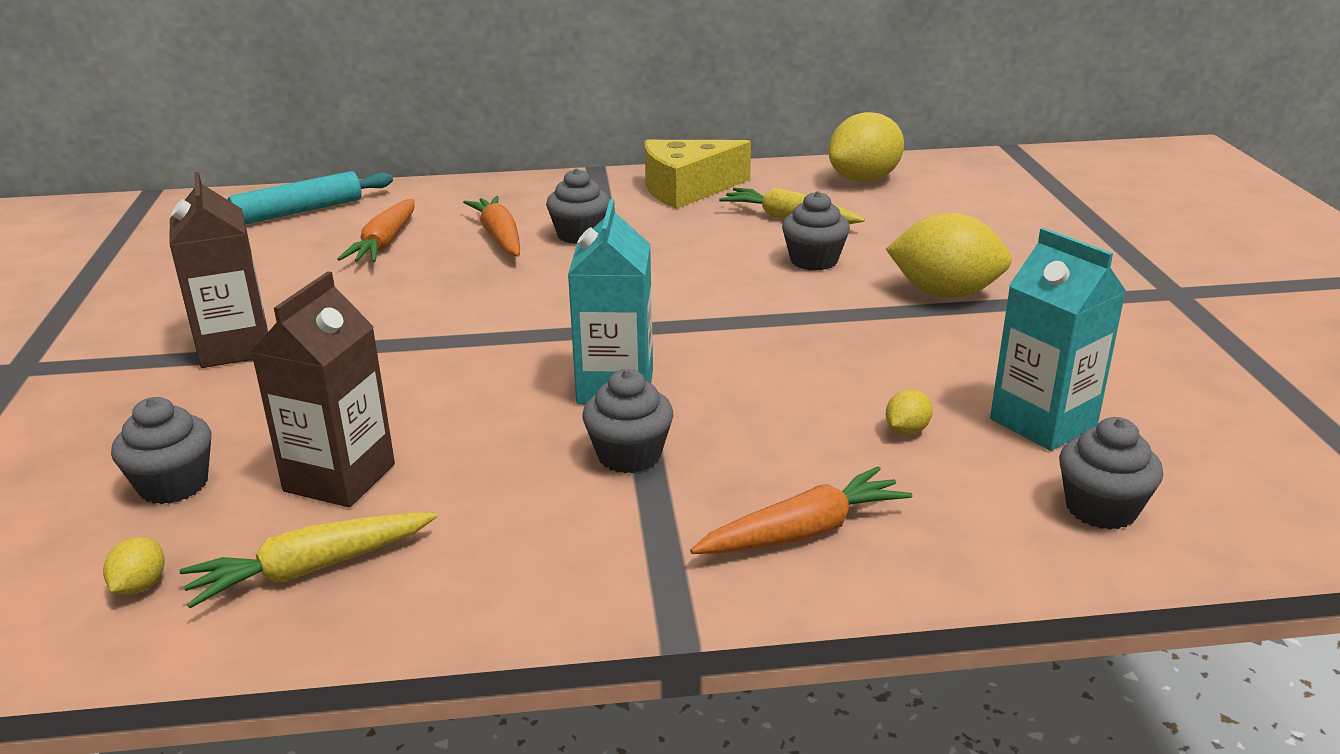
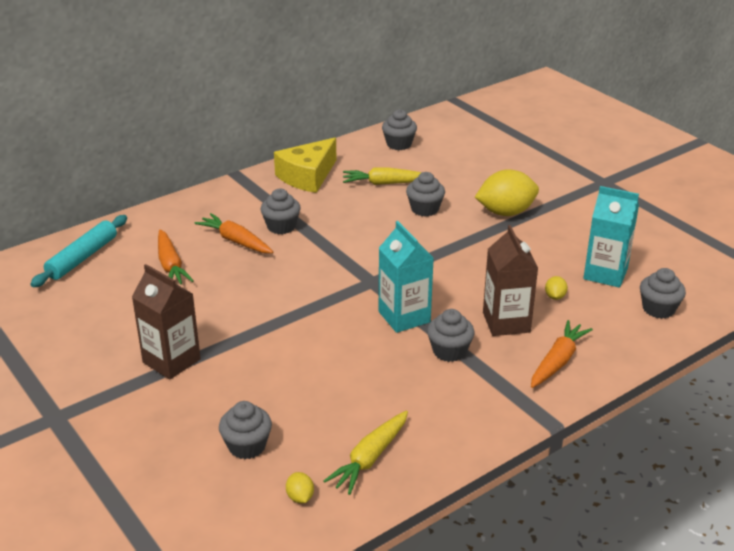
camera: 30 degrees left, 5 degrees up
brown carton [251,271,395,507] -> brown carton moved to [483,225,538,336]
yellow lemon [828,112,904,182] -> grey cupcake [382,109,417,150]

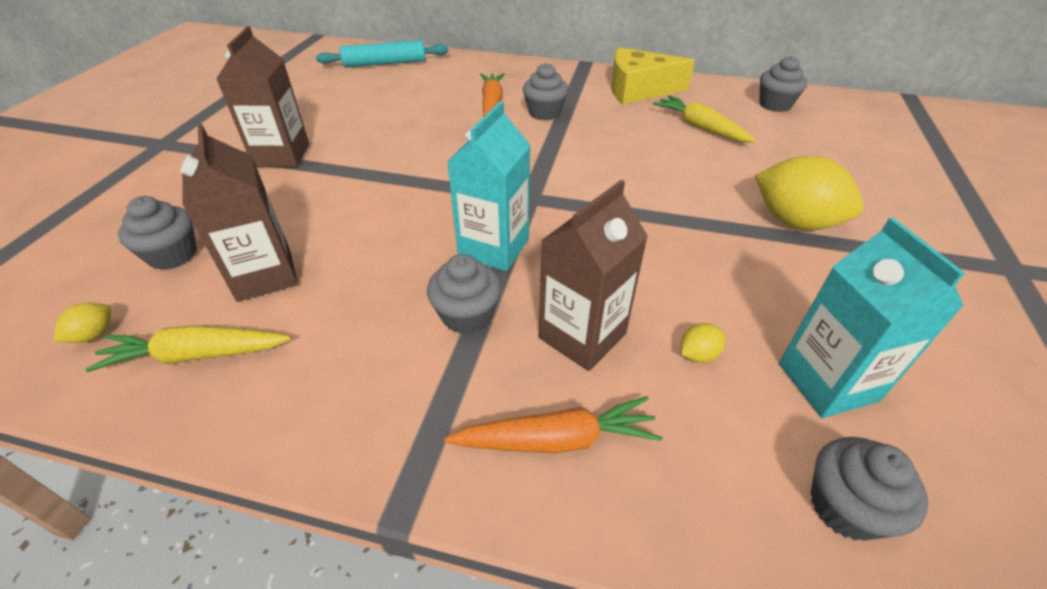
camera: 50 degrees right, 10 degrees up
orange carrot [158,230,194,284] -> none
grey cupcake [406,172,445,216] -> none
none -> brown carton [181,124,298,302]

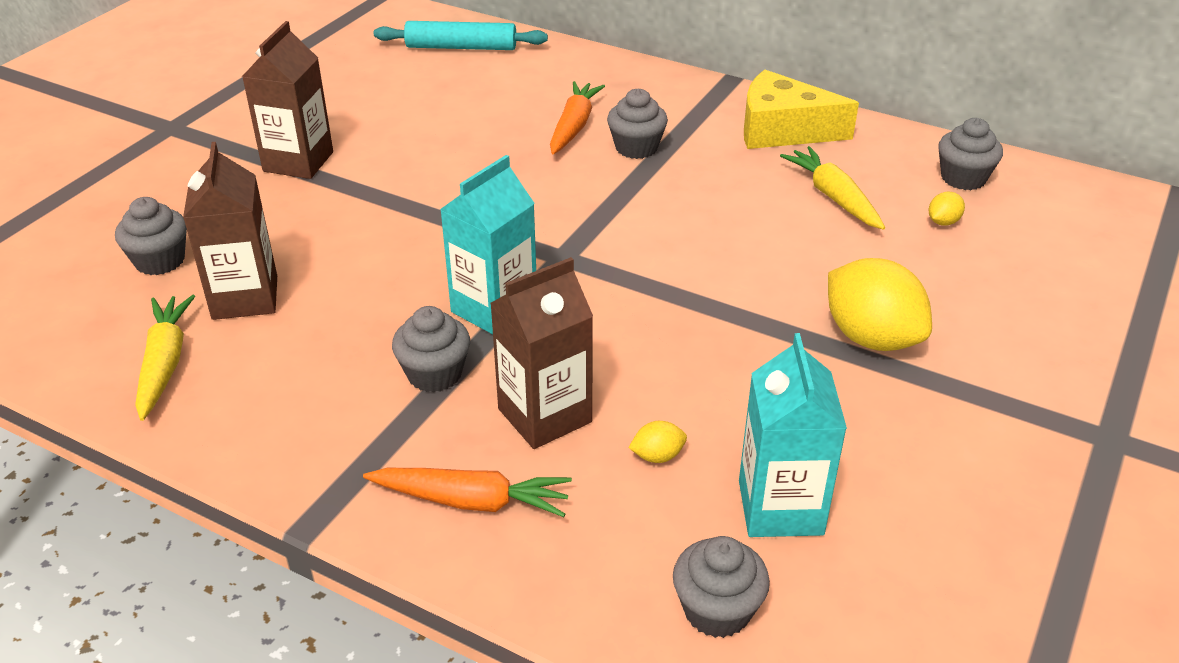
camera: 15 degrees right, 5 degrees down
yellow lemon [54,303,111,343] -> yellow lemon moved to [928,192,965,226]
yellow carrot [85,325,291,372] -> yellow carrot turned 75 degrees clockwise [135,295,195,421]

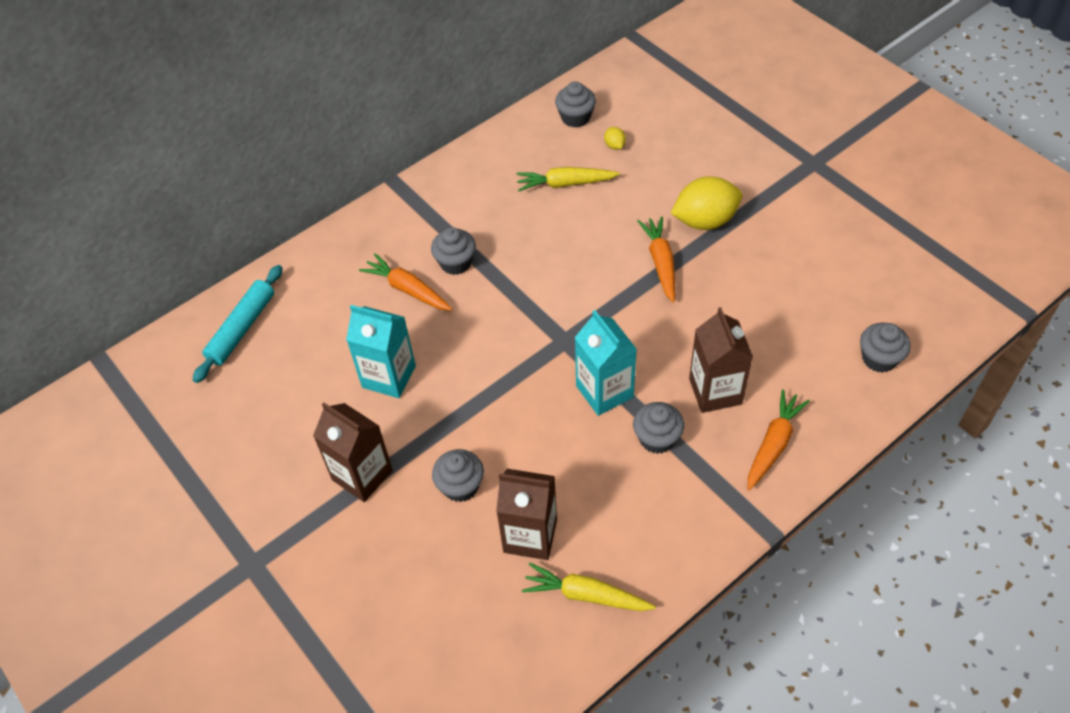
camera: 65 degrees left, 15 degrees up
grey cupcake [115,197,187,275] -> grey cupcake moved to [432,449,484,502]
yellow lemon [628,421,687,463] -> none
turquoise carton [739,333,847,537] -> turquoise carton moved to [346,305,416,398]
yellow cheese [744,70,859,149] -> none
none -> orange carrot [638,216,675,303]

